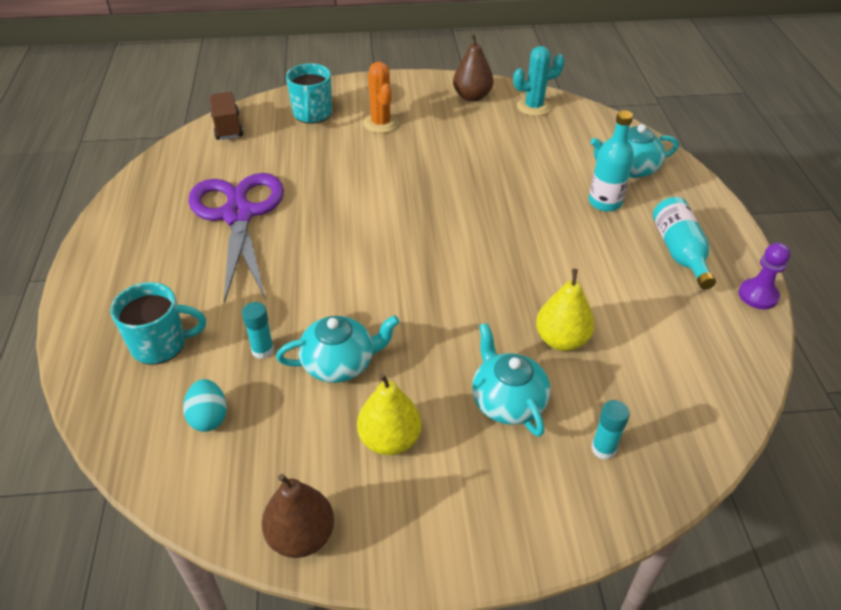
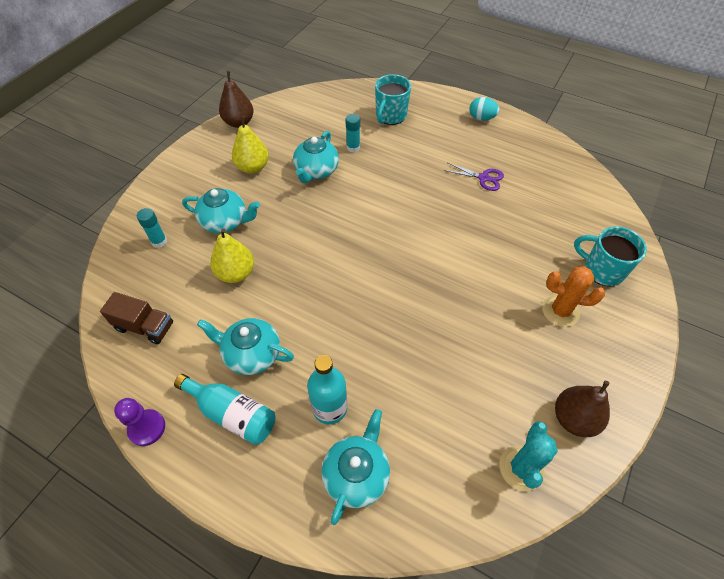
camera: 125 degrees right, 10 degrees up
turquoise egg [183,379,227,432] -> turquoise egg moved to [469,97,500,121]
purple scissors [188,173,284,304] -> purple scissors [444,163,504,191], size x0.42
brown truck [209,92,243,140] -> brown truck moved to [100,292,173,344]
none -> turquoise teapot [197,318,294,375]

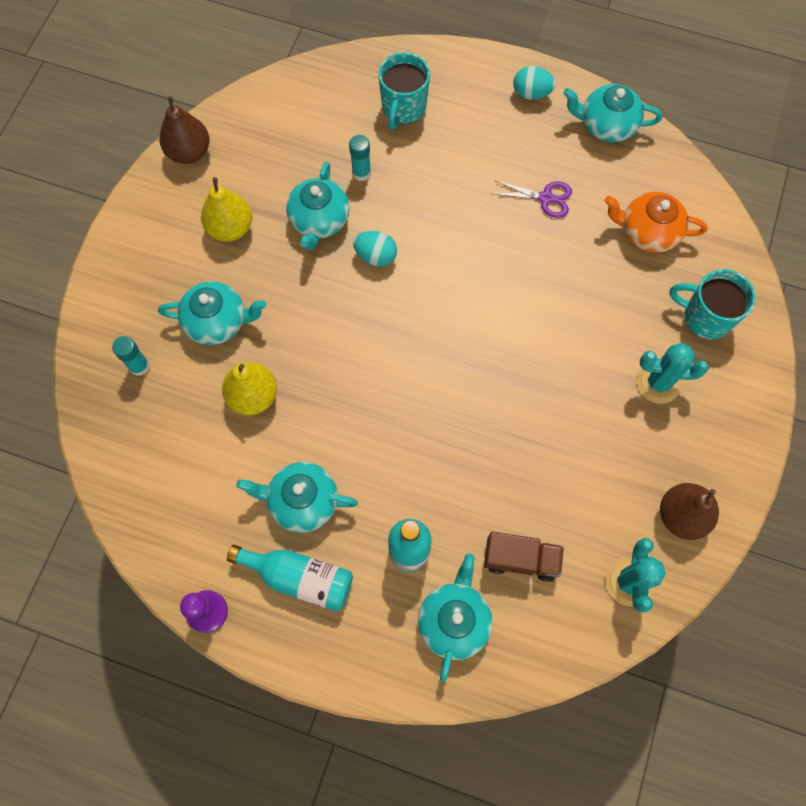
camera: 10 degrees left, 15 degrees up
brown truck [100,292,173,344] -> brown truck moved to [484,531,564,582]
orange cactus [542,266,605,327] -> turquoise cactus [636,343,709,404]
none -> turquoise egg [353,231,397,267]
none -> turquoise teapot [563,84,662,142]
none -> orange teapot [604,192,708,253]

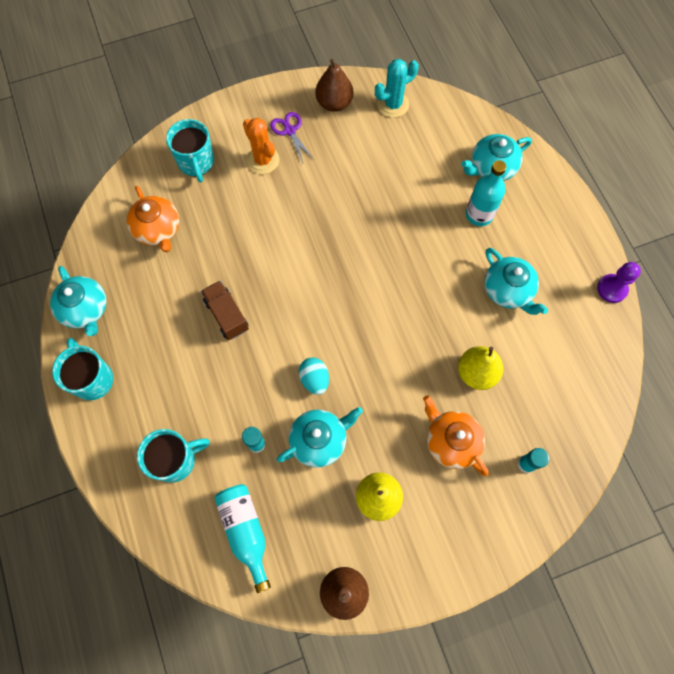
camera: 130 degrees left, 0 degrees up
turquoise teapot [158,281,266,345] -> orange teapot [423,395,489,476]
turquoise bottle [227,545,353,611] -> turquoise bottle moved to [214,484,271,593]
brown truck [484,531,564,582] -> brown truck moved to [201,280,249,340]
purple scissors [493,180,572,218] -> purple scissors moved to [270,112,314,163]
turquoise egg [513,66,556,100] -> turquoise mug [52,338,113,400]
turquoise cactus [636,343,709,404] -> orange cactus [243,118,279,174]

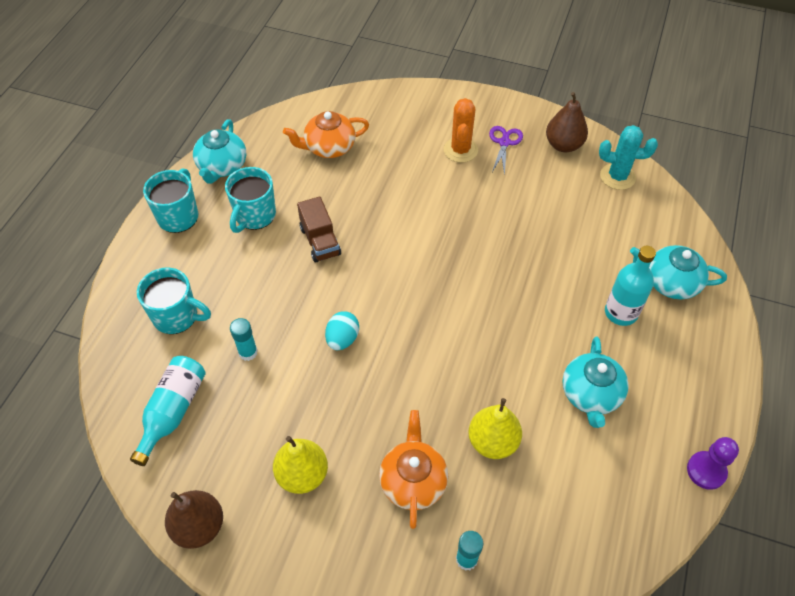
camera: 40 degrees right, 15 degrees down
orange teapot [127,186,179,252] -> orange teapot turned 60 degrees clockwise [283,111,369,158]
turquoise mug [166,119,214,183] -> turquoise mug moved to [225,167,276,233]
brown truck [201,280,249,340] -> brown truck turned 150 degrees clockwise [297,197,341,263]
turquoise teapot [277,407,363,468] -> none

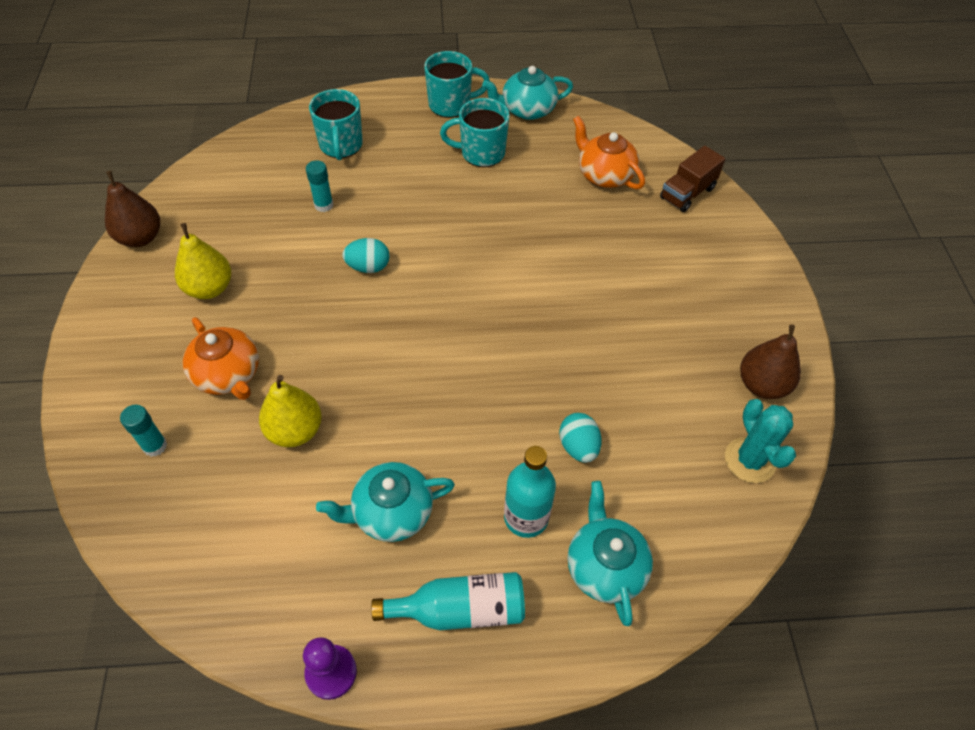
camera: 65 degrees right, 0 degrees up
turquoise bottle [130,356,206,466] -> turquoise bottle moved to [371,572,525,630]
brown truck [297,197,341,263] -> brown truck moved to [660,146,725,212]
orange teapot [379,410,448,529] -> orange teapot turned 75 degrees clockwise [183,317,259,400]
orange cactus [444,98,478,163] -> none
purple scissors [489,126,523,176] -> none
none -> turquoise egg [559,413,602,463]

